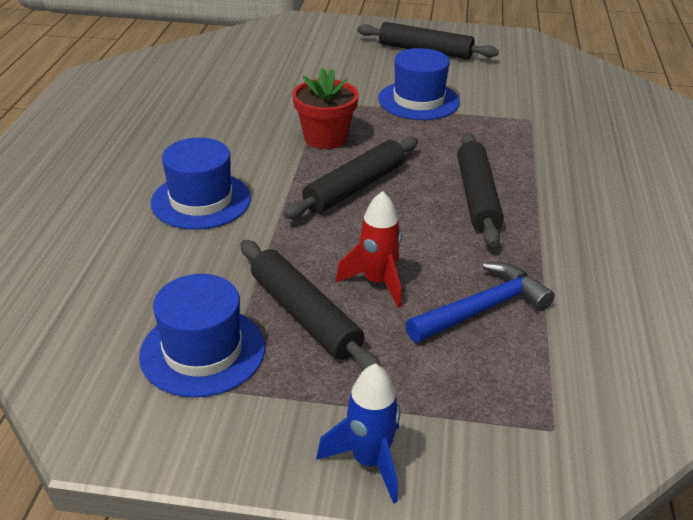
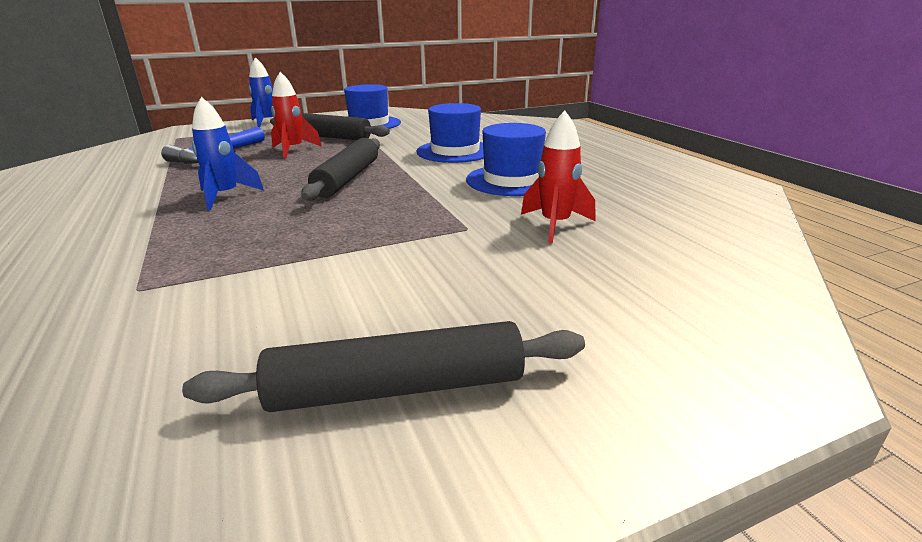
camera: 150 degrees right, 10 degrees down
red flower pot [292,68,359,149] -> none
blue hat [378,48,460,120] -> blue hat moved to [466,123,546,196]
black rolling pin [457,133,504,247] -> blue rocket [192,97,264,210]
none -> red rocket [521,111,595,244]

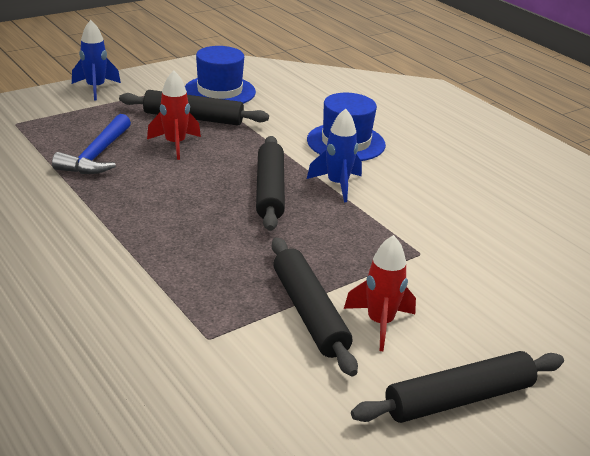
camera: 15 degrees left, 5 degrees up
blue rocket [192,97,264,210] -> blue rocket moved to [307,108,362,202]
blue hat [466,123,546,196] -> none
red rocket [521,111,595,244] -> red rocket moved to [344,235,416,351]
none -> black rolling pin [271,237,358,376]

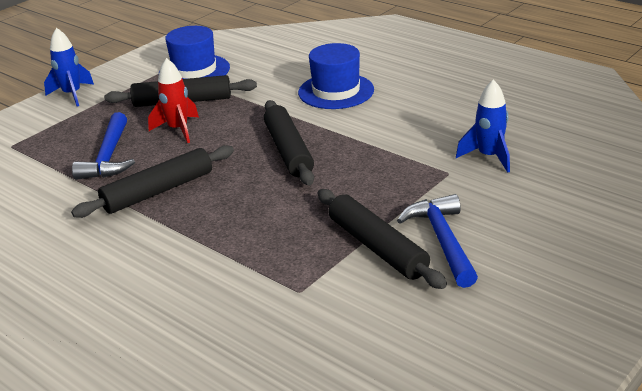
camera: 10 degrees left, 0 degrees up
blue rocket [307,108,362,202] -> blue rocket moved to [456,80,510,173]
red rocket [344,235,416,351] -> blue hammer [397,194,478,288]
black rolling pin [351,351,564,423] -> black rolling pin moved to [71,145,234,218]

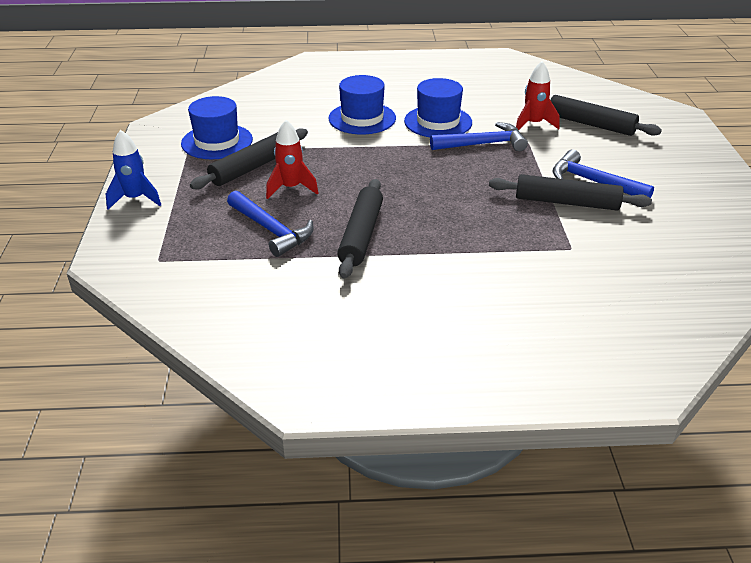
camera: 45 degrees left, 5 degrees up
black rolling pin [264,100,314,185] -> black rolling pin moved to [551,95,662,136]
blue rocket [456,80,510,173] -> red rocket [516,61,560,130]
none -> blue hat [404,78,472,137]
none -> blue hammer [430,122,528,151]

